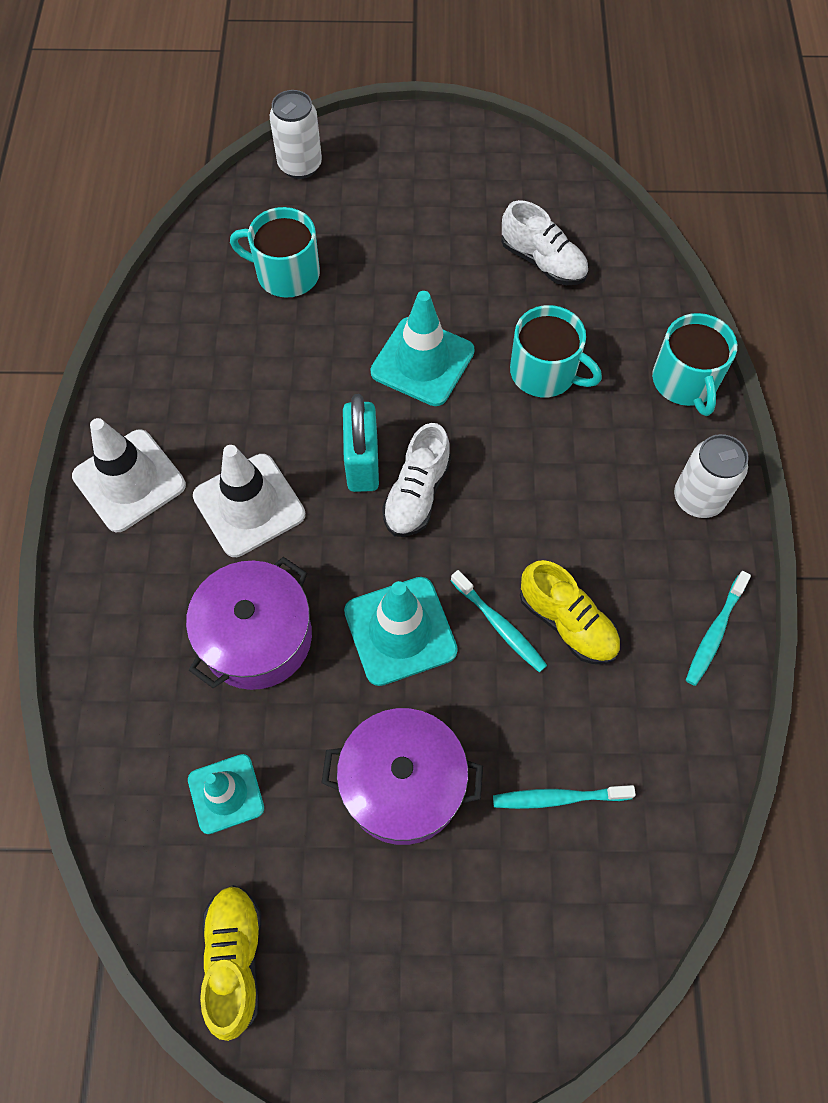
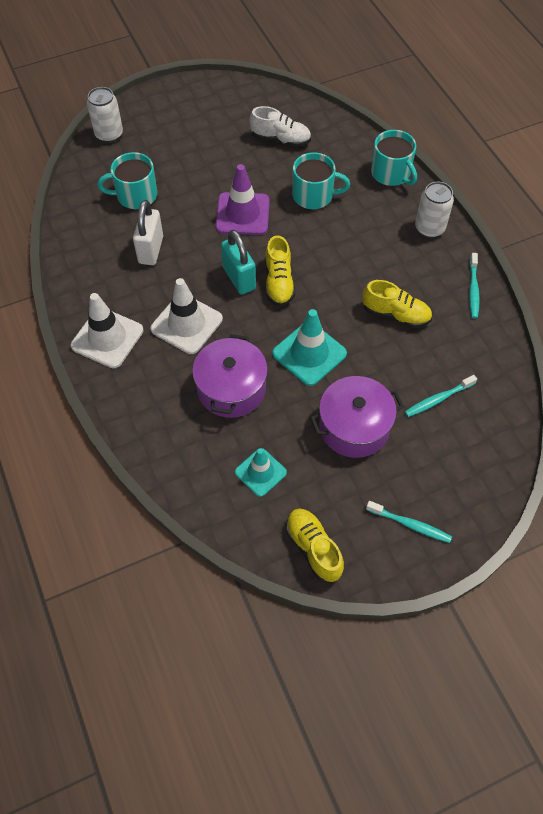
camera: 25 degrees left, 5 degrees down
turquoise traffic cone [370,291,475,406] -> purple traffic cone [216,164,270,235]
white shoe [382,423,451,537] -> yellow shoe [265,235,295,307]
turquoise toothbrush [451,570,547,672] -> turquoise toothbrush moved to [366,501,452,543]
none -> white padlock [133,200,163,265]

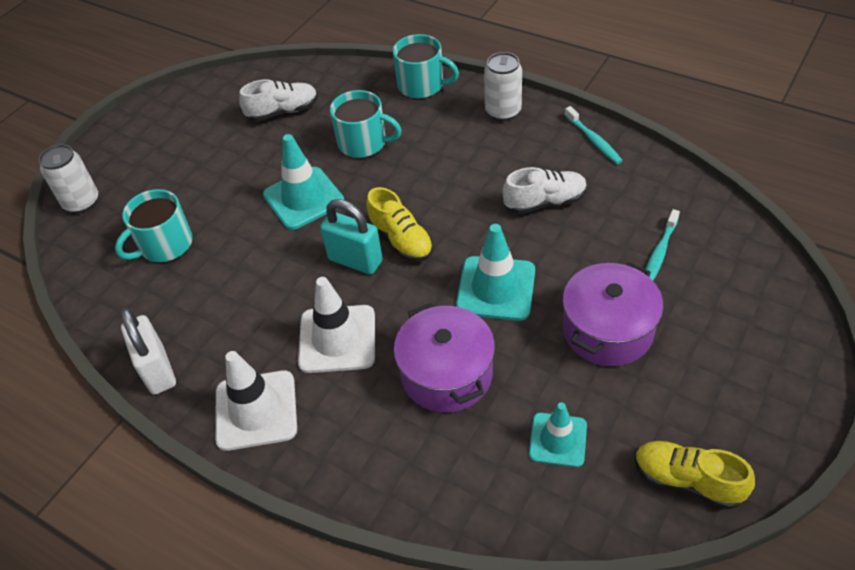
camera: 30 degrees left, 10 degrees down
white padlock [133,200,163,265] -> white padlock moved to [121,308,176,395]
purple traffic cone [216,164,270,235] -> turquoise traffic cone [263,134,344,230]
turquoise mug [293,153,350,209] -> turquoise mug turned 45 degrees clockwise [330,90,402,158]
yellow shoe [362,280,432,328] -> white shoe [503,167,587,214]
turquoise toothbrush [366,501,452,543] -> none

